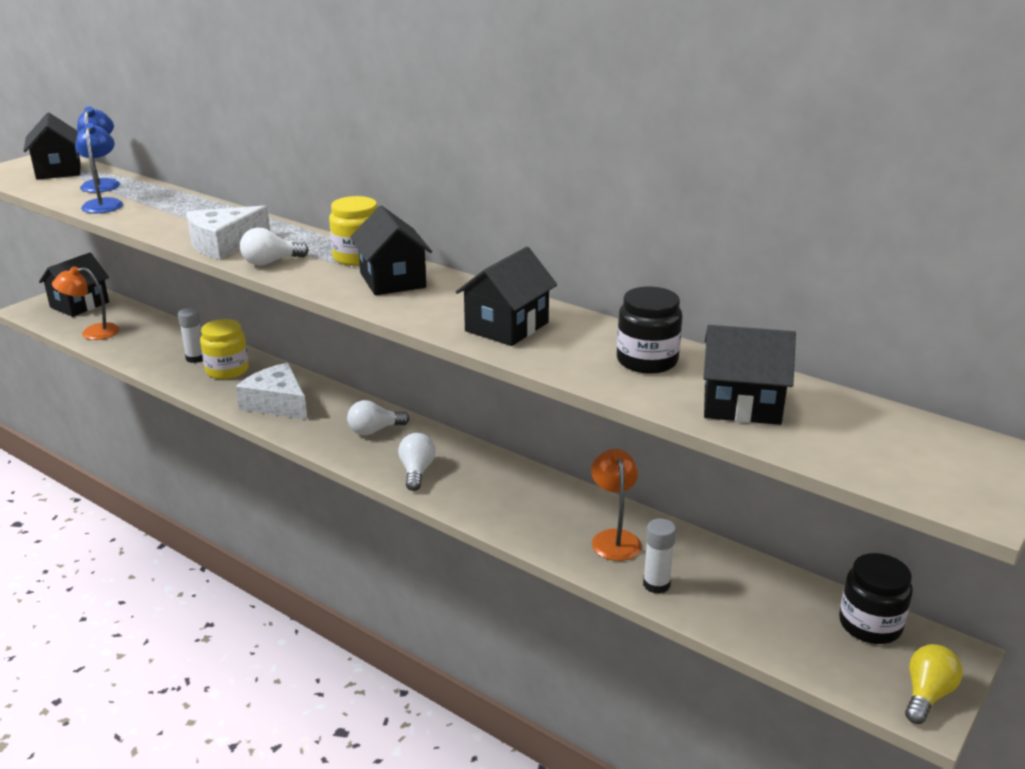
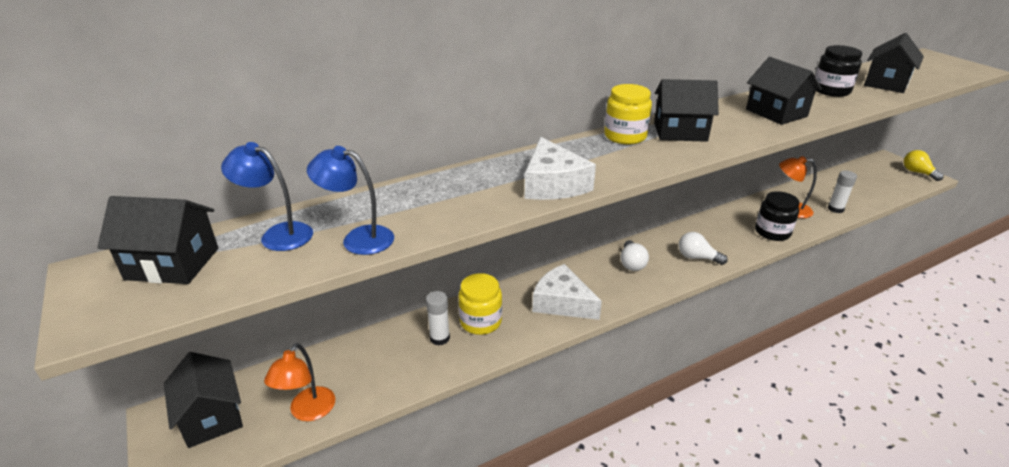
camera: 65 degrees left, 5 degrees up
white cheese [236,363,308,420] -> white cheese turned 60 degrees clockwise [532,264,602,320]
white light bulb [240,228,309,266] -> none
black jar [839,553,913,644] -> black jar moved to [755,191,800,241]

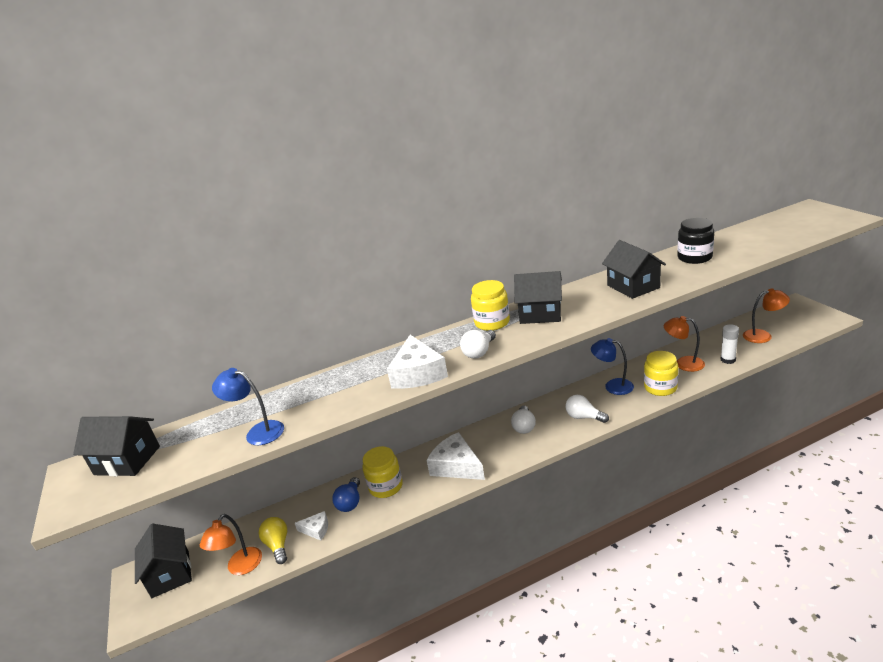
camera: 10 degrees right, 5 degrees down
blue lamp [221,142,313,251] -> blue lamp moved to [591,338,634,395]
white glue stick [426,291,450,345] -> blue light bulb [332,477,360,512]
black jar [755,191,800,241] -> yellow jar [644,351,678,396]
black house [864,33,924,93] -> none
yellow light bulb [904,150,944,181] -> yellow light bulb moved to [259,517,287,564]
none -> white cheese [295,511,328,541]
none -> white light bulb [460,330,496,358]
none -> orange lamp [743,288,790,343]

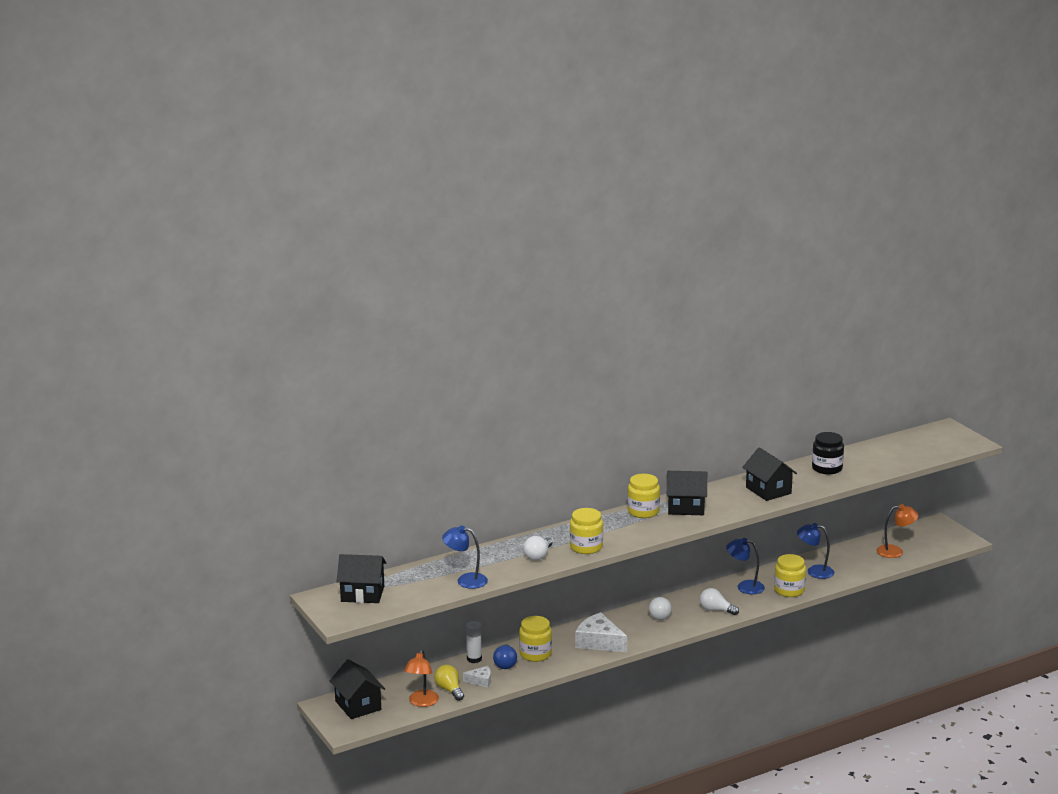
camera: 10 degrees left, 5 degrees down
white cheese [387,335,448,389] -> yellow jar [570,508,603,554]
white light bulb [460,330,496,358] -> white light bulb moved to [523,536,552,561]
orange lamp [664,316,705,372] -> blue lamp [797,523,834,579]
white glue stick [720,324,739,364] -> white glue stick moved to [466,621,482,663]

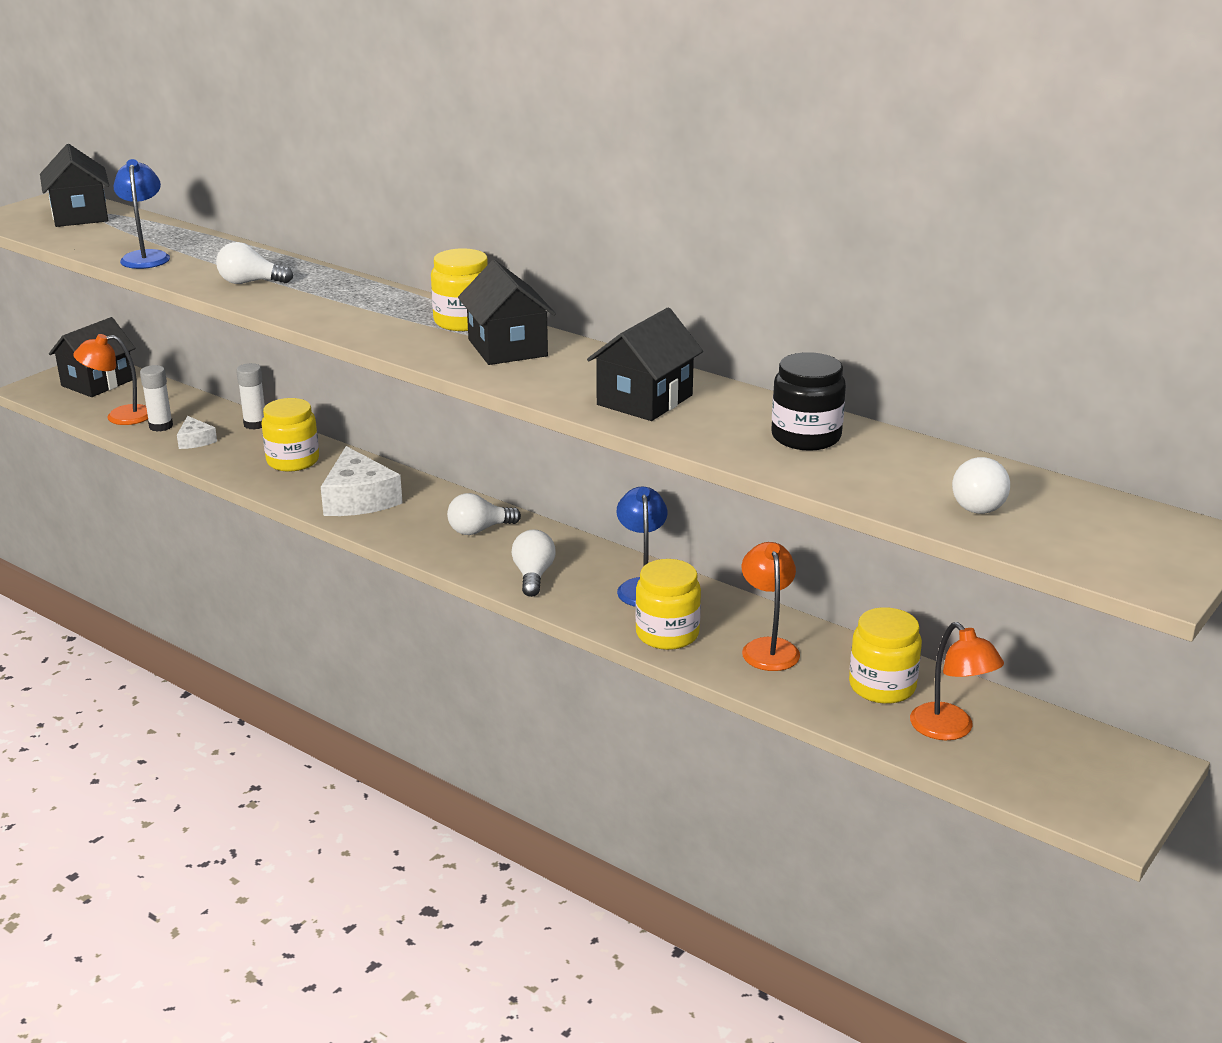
camera: 65 degrees right, 5 degrees up
yellow light bulb [434,665,464,701] -> white glue stick [140,365,173,432]
blue light bulb [493,644,517,669] -> none
yellow jar [570,508,603,554] -> yellow jar moved to [849,607,922,704]
white cheese [575,612,627,652] -> white cheese turned 150 degrees clockwise [321,446,403,516]
blue lamp [797,523,834,579] -> orange lamp [742,542,800,671]
none -> white light bulb [952,457,1010,514]

